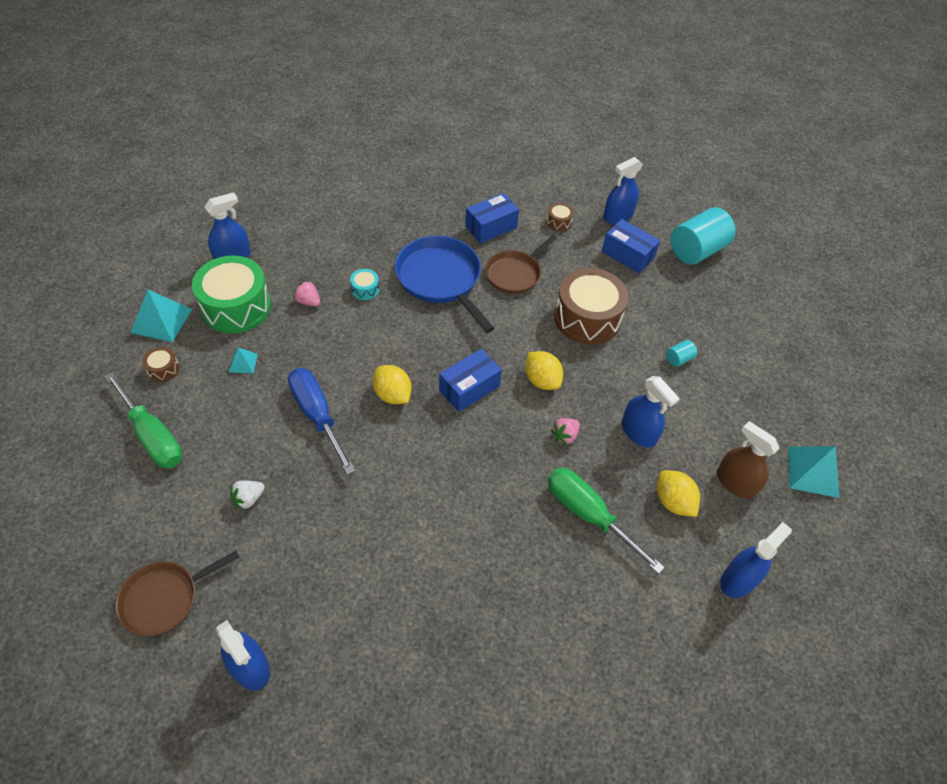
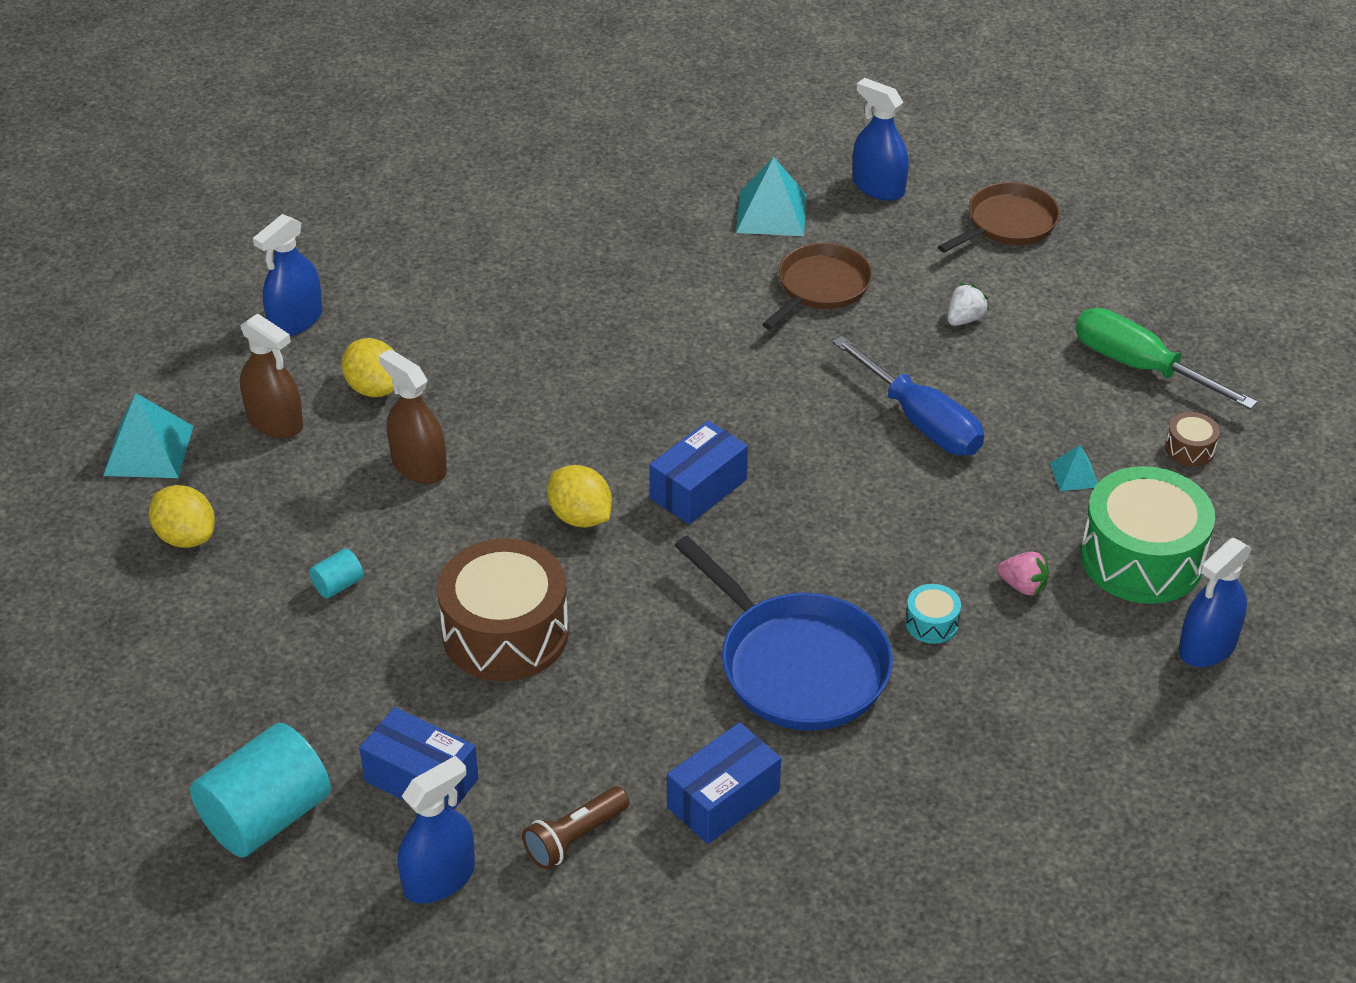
camera: 175 degrees right, 10 degrees down
turquoise pyramid [130,290,192,342] -> turquoise pyramid moved to [736,157,807,236]
yellow lemon [373,365,412,404] -> yellow lemon moved to [149,485,215,548]
brown pan [485,235,557,294] -> brown pan moved to [762,243,872,329]
brown drum [546,203,574,231] -> brown flashlight [522,786,630,869]
green screwdriver [548,468,665,574] -> none
pink strawberry [551,418,580,446] -> none
blue spray bottle [622,376,680,448] -> brown spray bottle [379,349,447,484]

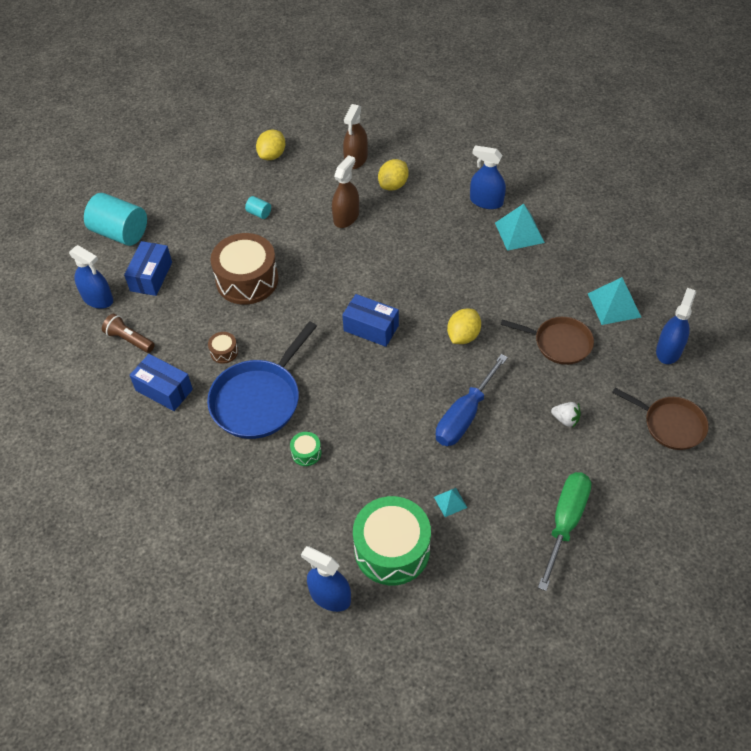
camera: 75 degrees right, 10 degrees up
turquoise pyramid [103,393,193,478] -> turquoise pyramid moved to [495,204,545,251]
blue spray bottle [253,214,323,336] -> blue spray bottle moved to [470,145,506,209]
yellow lemon [547,465,612,528] -> yellow lemon moved to [447,308,481,344]
turquoise drum [905,584,961,644] -> green drum [290,432,321,466]
pink strawberry [997,551,1049,596] -> none
brown drum [1165,412,1220,466] -> brown drum moved to [208,332,238,364]

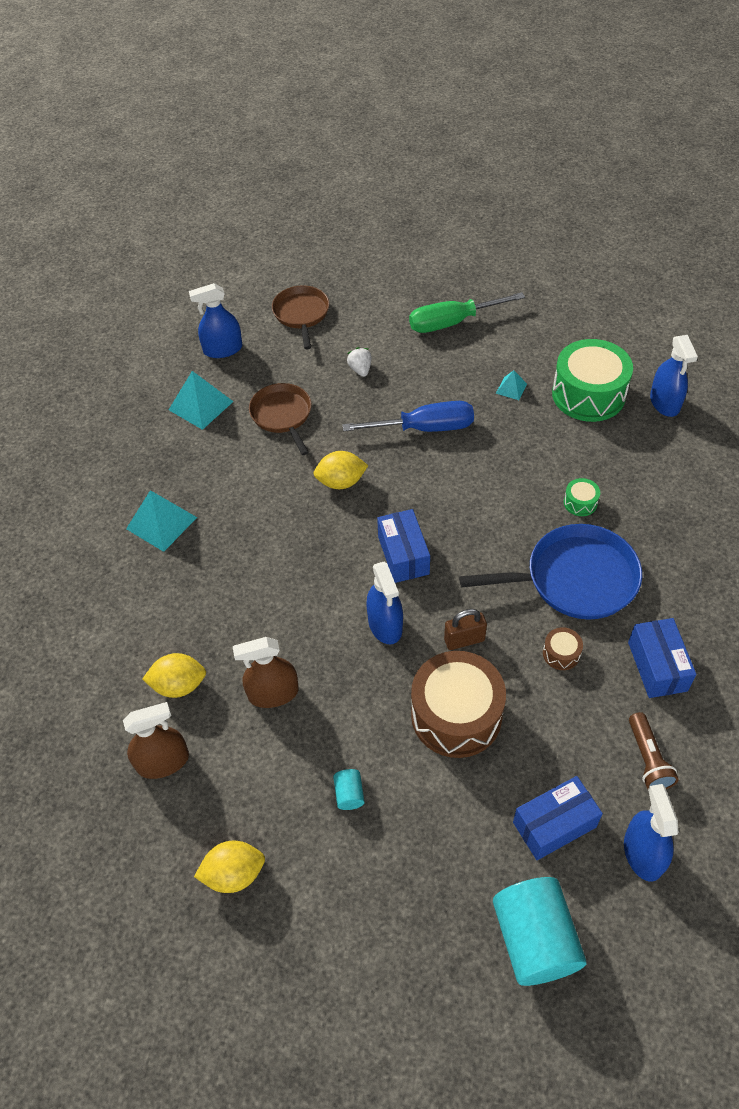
camera: 130 degrees left, 0 degrees up
blue spray bottle [470,145,506,209] -> blue spray bottle moved to [366,562,403,644]
none -> brown padlock [444,609,487,650]

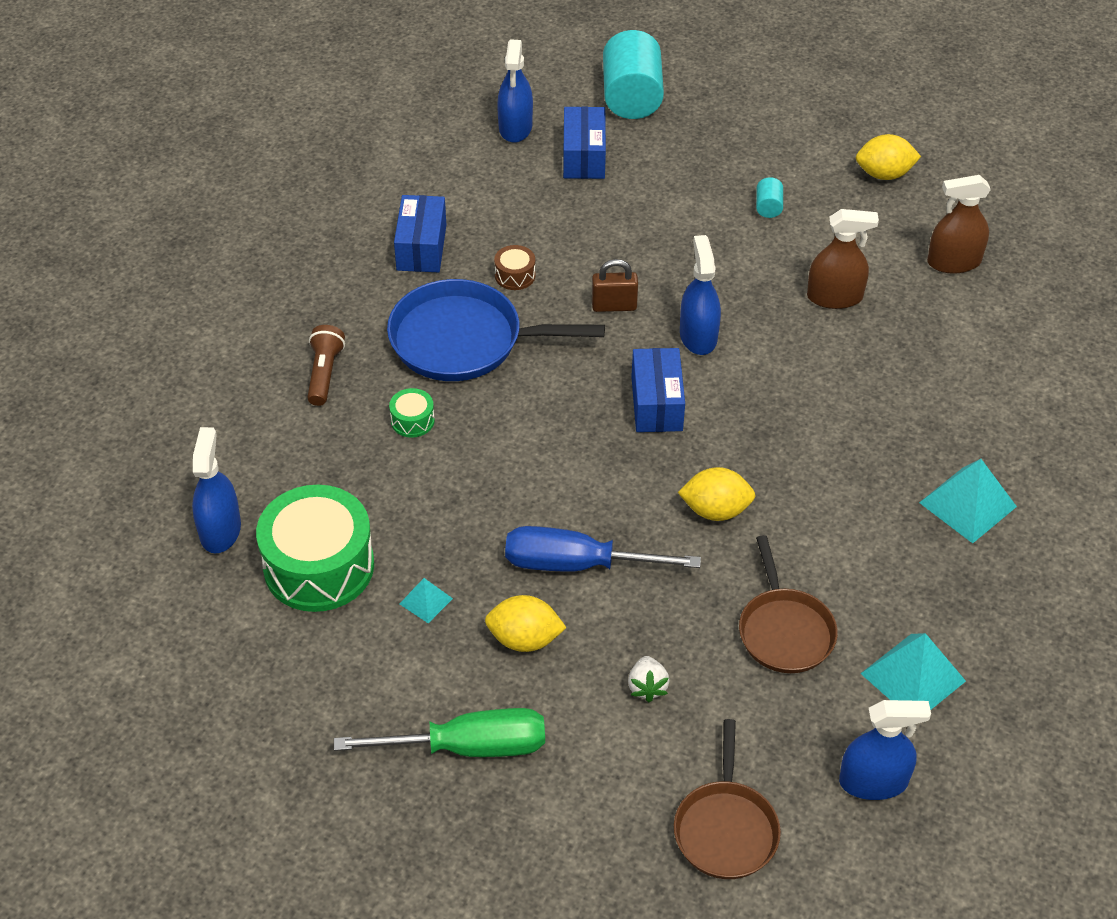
camera: 170 degrees left, 5 degrees down
yellow lemon [142,653,206,698] -> yellow lemon moved to [485,595,567,652]
brown drum [411,651,506,758] -> none
blue box [513,776,603,860] -> blue box turned 75 degrees counterclockwise [563,106,606,179]
brown flashlight [629,712,679,789] -> brown flashlight moved to [307,325,345,406]

